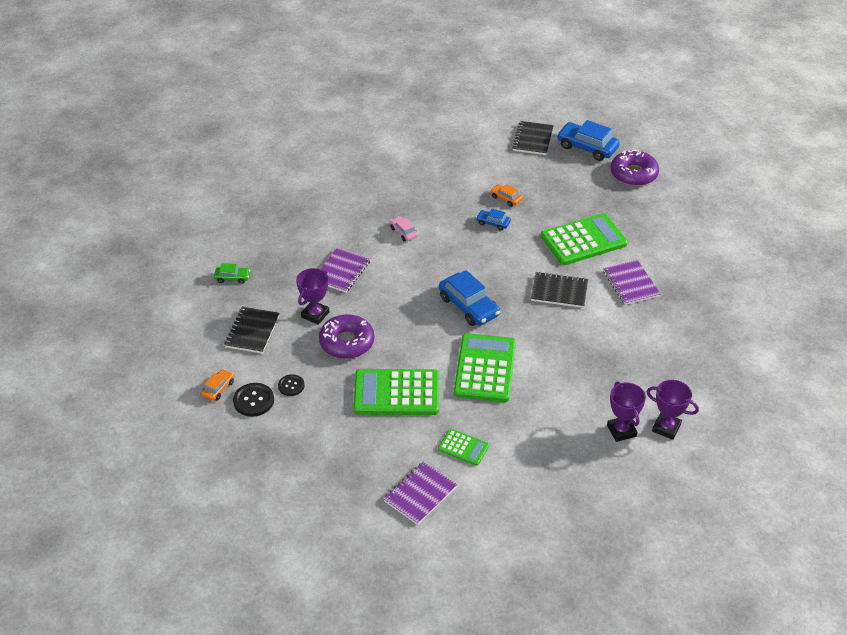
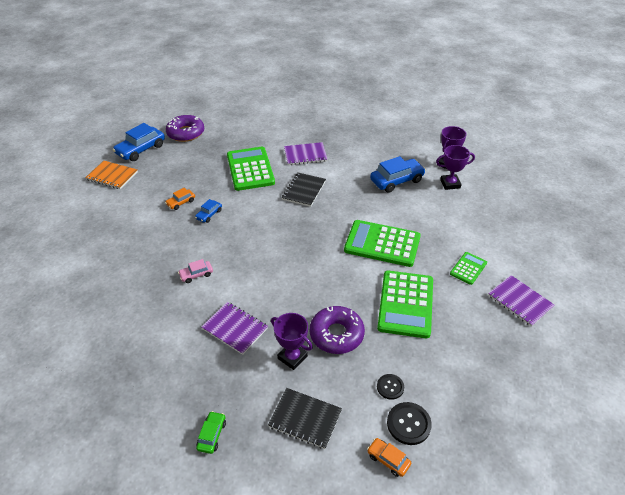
camera: 80 degrees left, 0 degrees up
blue car [439,270,500,326] -> blue car moved to [370,156,426,193]
black notebook [512,121,554,155] -> orange notebook [85,161,138,189]

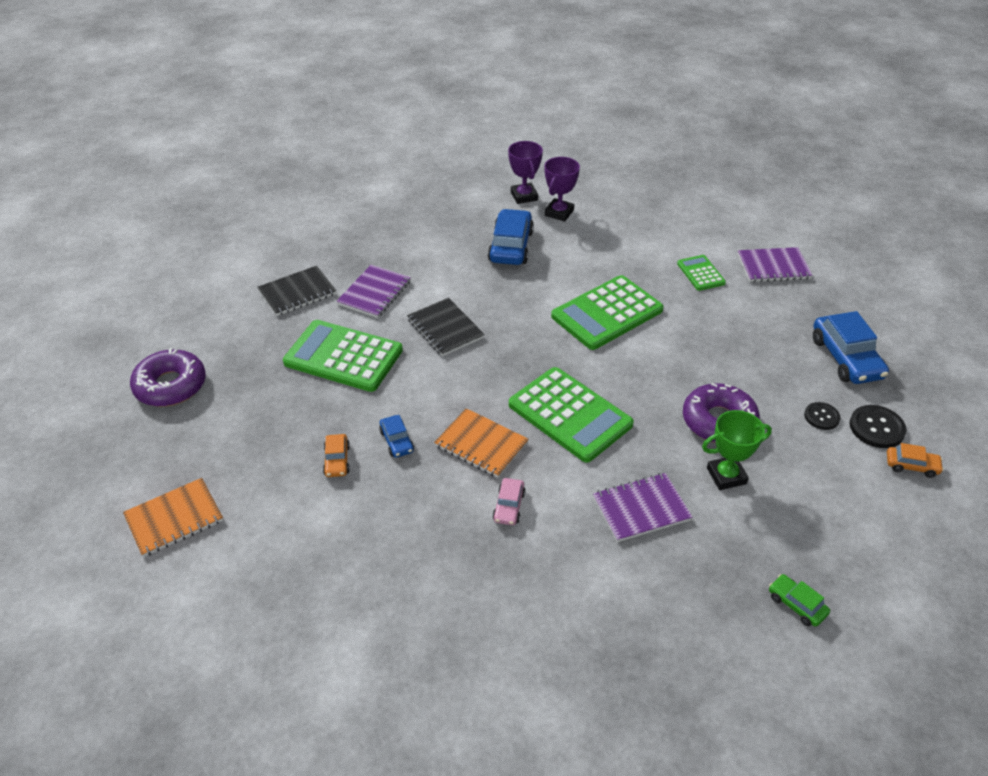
camera: 55 degrees left, 0 degrees up
blue car [113,123,165,161] -> blue car moved to [813,311,889,384]
black notebook [268,388,342,449] -> black notebook moved to [257,266,336,316]
purple trophy [271,313,313,370] -> green trophy [702,410,772,490]
orange car [367,438,411,477] -> orange car turned 150 degrees counterclockwise [887,443,944,478]
green calculator [377,270,433,338] -> green calculator moved to [509,367,634,463]
none -> orange notebook [434,408,529,478]

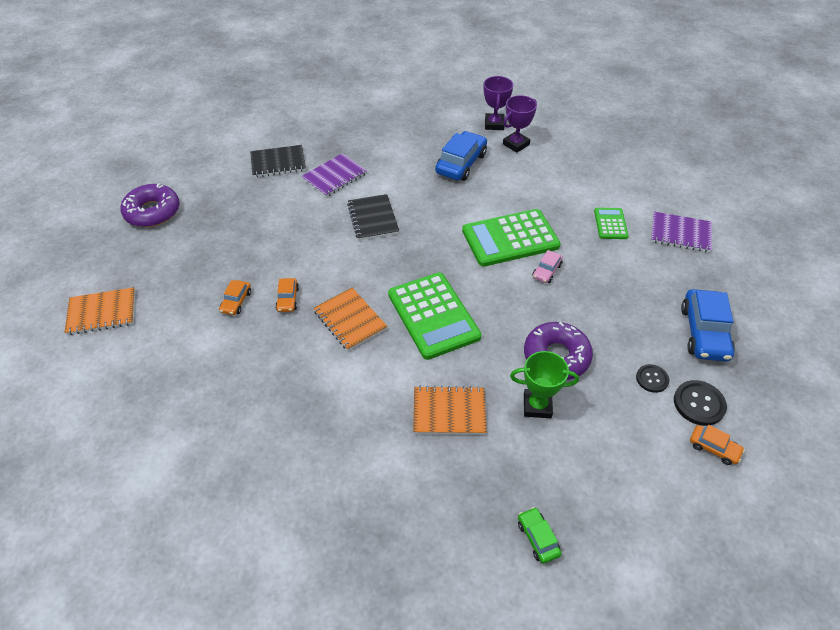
camera: 20 degrees right, 5 degrees up
green calculator [283,320,403,392] -> none
blue car [379,415,414,458] -> orange car [275,278,299,312]
pink car [492,478,526,525] -> pink car moved to [532,250,563,283]
purple notebook [593,473,693,542] -> orange notebook [413,386,487,435]

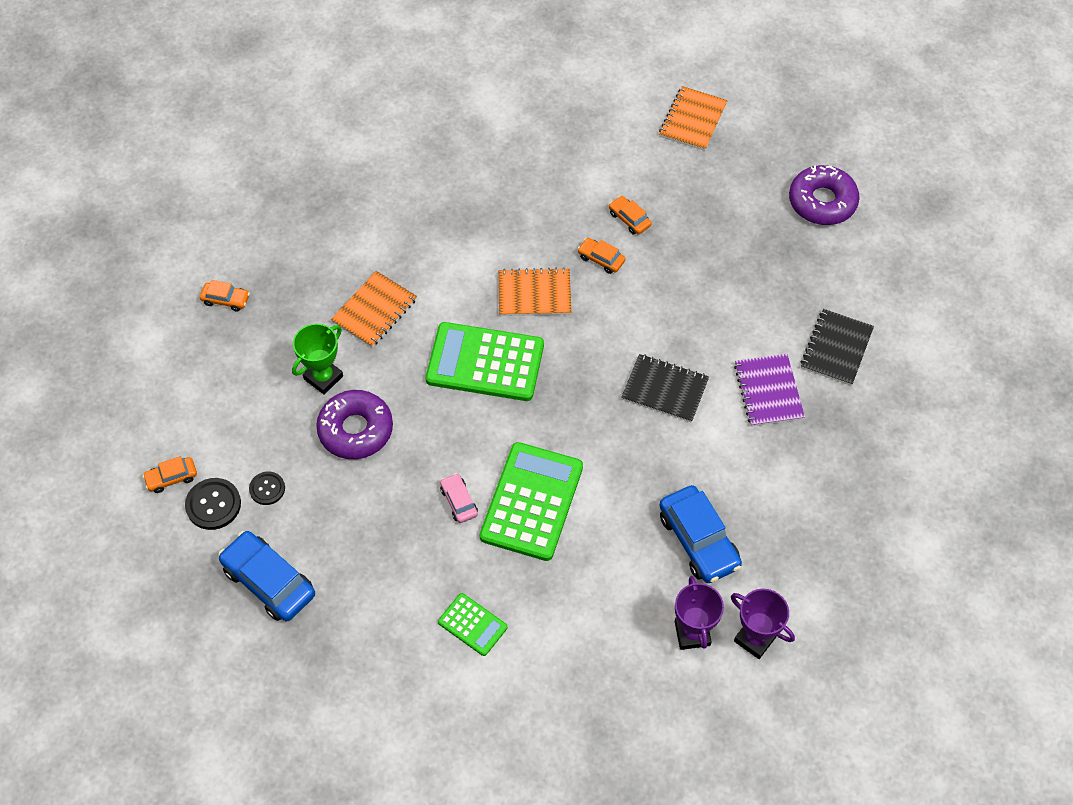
camera: 125 degrees right, 10 degrees up
green car [518,507,562,564] -> orange car [200,280,250,312]
purple notebook [651,212,712,253] -> none

